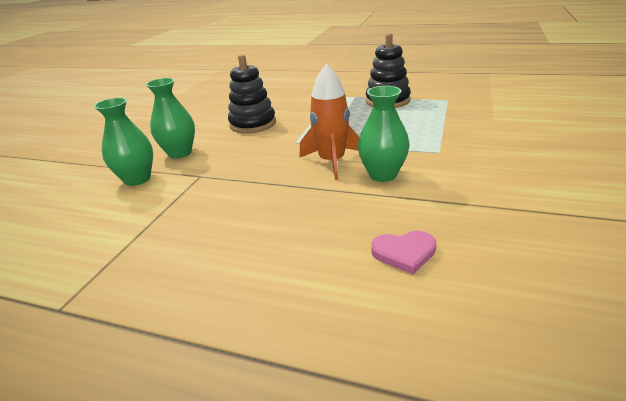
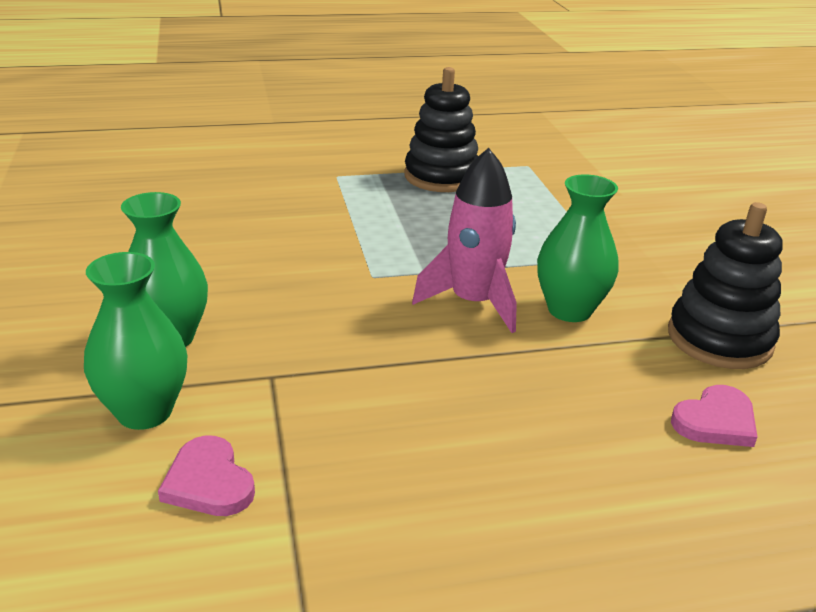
camera: 35 degrees left, 0 degrees up
black stacking toy [228,54,276,134] -> black stacking toy moved to [668,202,783,369]
orange rocket [299,64,359,180] -> pink rocket [412,148,517,333]
none -> pink heart [158,435,255,516]

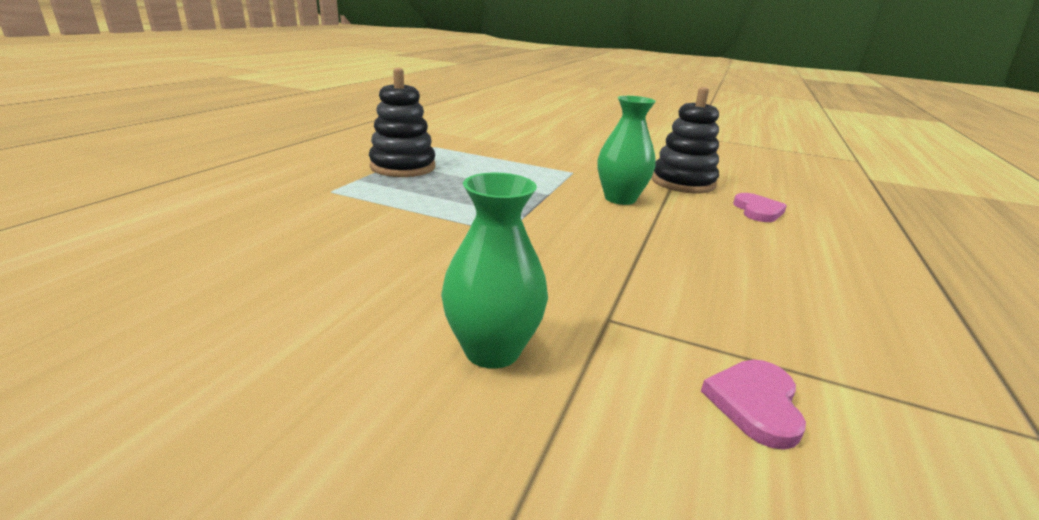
camera: 55 degrees left, 5 degrees down
green vase [84,252,187,430] -> none
pink heart [158,435,255,516] -> pink heart turned 105 degrees clockwise [701,360,806,450]
pink rocket [412,148,517,333] -> none

